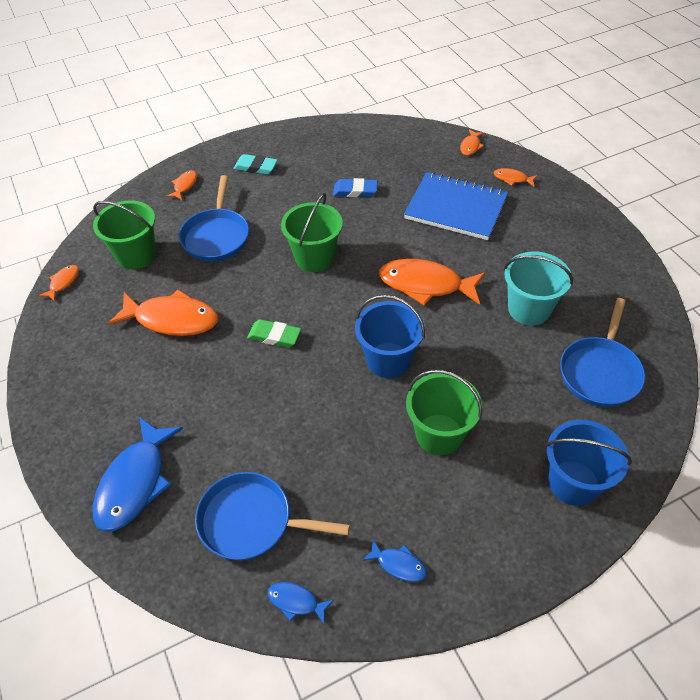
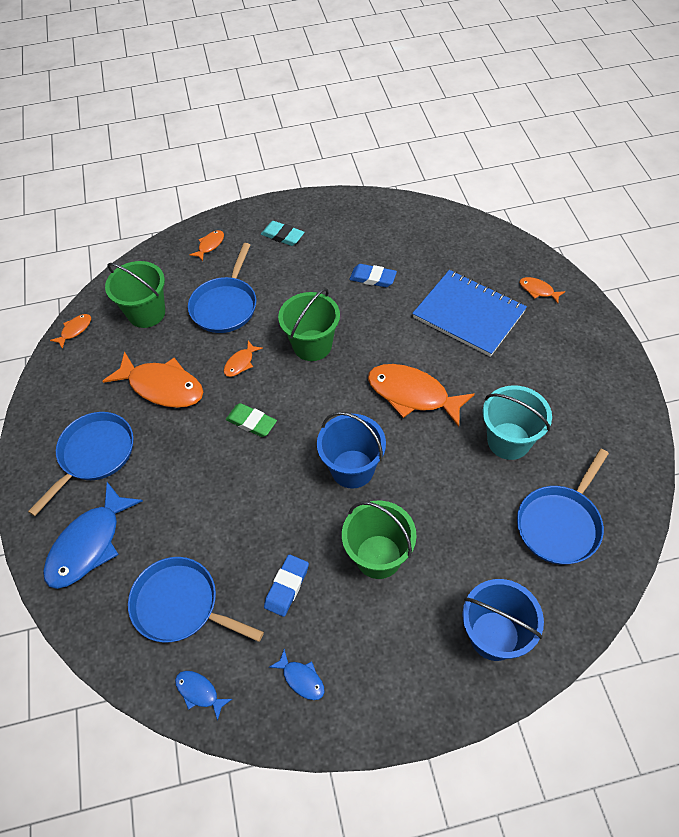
camera: 15 degrees right, 5 degrees up
orange fish [460,130,484,155] -> orange fish moved to [224,341,263,377]
none -> blue pan [28,412,134,516]
none -> blue eraser [264,554,309,617]

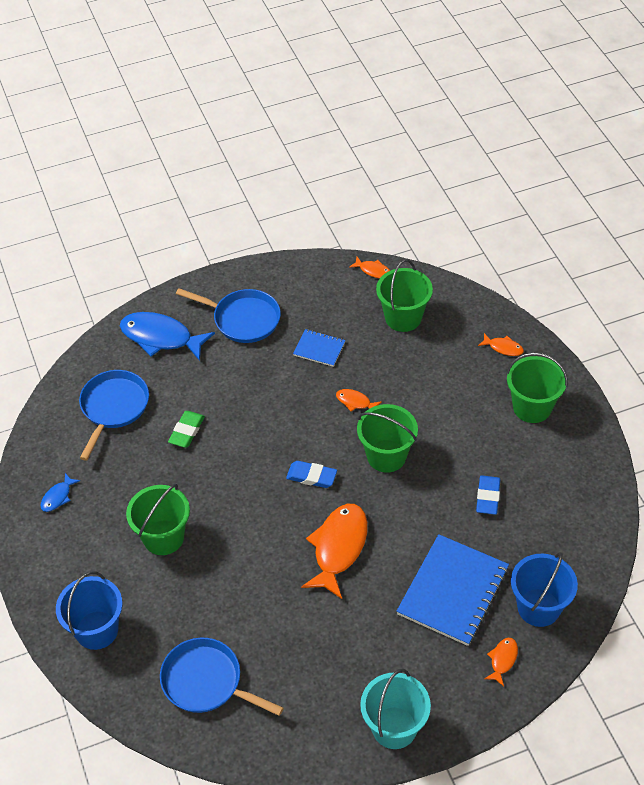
camera: 80 degrees right, 5 degrees down
orange fish [102,351,203,408] -> blue notebook [293,329,346,367]
blue fish [175,671,232,721] -> none
blue pan [188,243,256,333] -> none
green eraser [226,403,277,437] -> green eraser moved to [168,411,205,448]
turquoise eraser [261,221,305,246] -> green bucket [506,352,568,423]
blue eraser [264,554,309,617] -> blue eraser moved to [286,461,337,488]
blue bucket [317,412,386,488] -> blue bucket moved to [511,552,578,627]
turquoise bucket [483,385,552,460] -> turquoise bucket moved to [360,669,431,749]

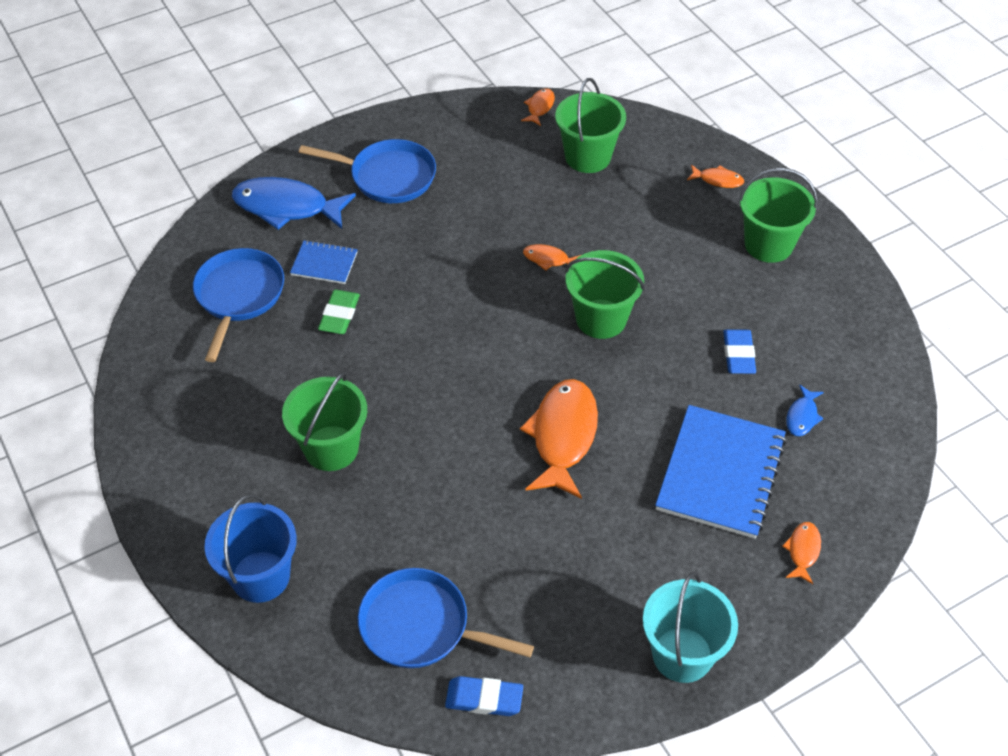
camera: 10 degrees left, 0 degrees up
blue fish [40,473,80,512] -> blue fish moved to [786,384,824,436]
blue eraser [286,461,337,488] -> blue eraser moved to [445,676,523,716]
blue notebook [293,329,346,367] -> blue notebook moved to [290,240,358,284]
orange fish [349,257,390,278] -> orange fish turned 90 degrees counterclockwise [521,88,555,126]
blue bucket [511,552,578,627] -> none

